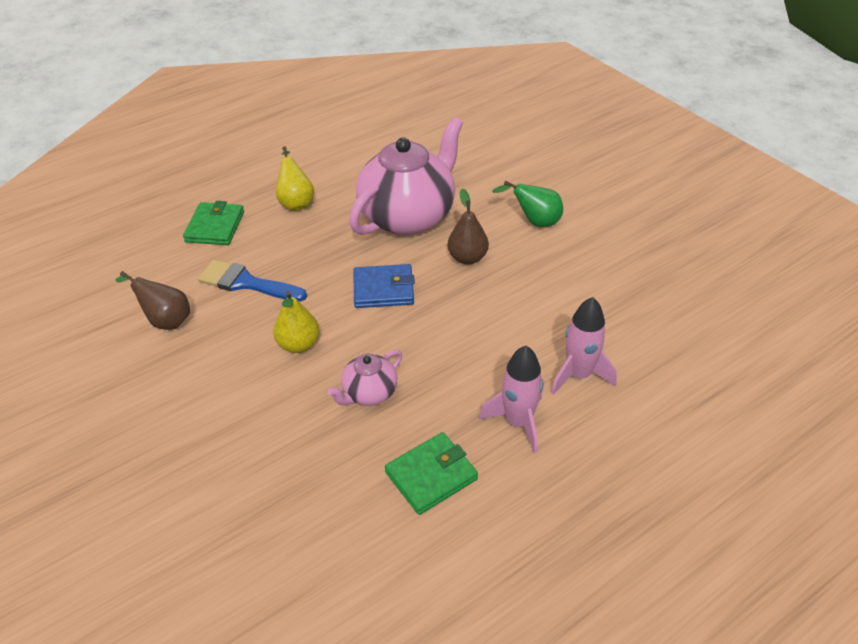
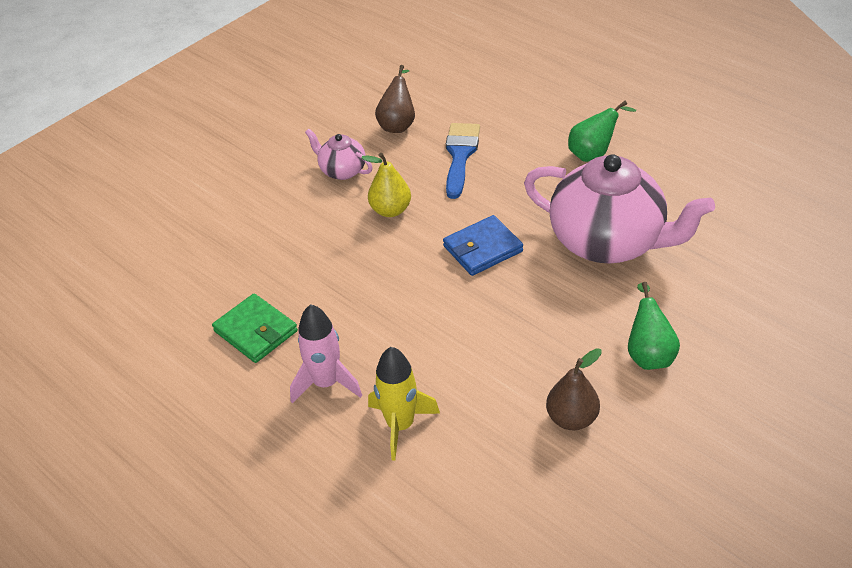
camera: 80 degrees right, 0 degrees up
green wallet [183,201,244,245] -> none
yellow pear [276,147,314,211] -> green pear [568,101,636,162]
pink teapot [328,350,402,406] -> pink teapot moved to [305,129,373,180]
blue wallet [353,264,415,308] -> blue wallet turned 75 degrees clockwise [443,215,523,276]
brown pear [448,189,489,264] -> brown pear moved to [546,348,602,430]
pink rocket [551,297,617,395] -> yellow rocket [368,347,440,461]

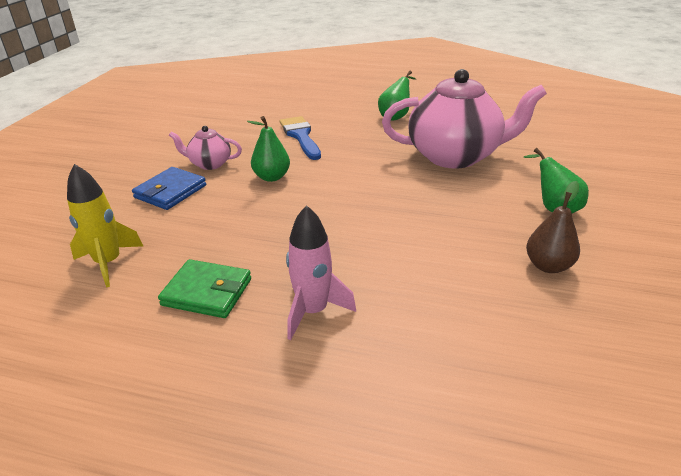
camera: 30 degrees left, 10 degrees down
yellow pear [361,153,411,217] -> green pear [247,116,290,182]
yellow rocket [368,347,440,461] -> yellow rocket moved to [67,164,143,287]
brown pear [375,65,415,133] -> none
blue wallet [443,215,523,276] -> blue wallet moved to [132,167,206,210]

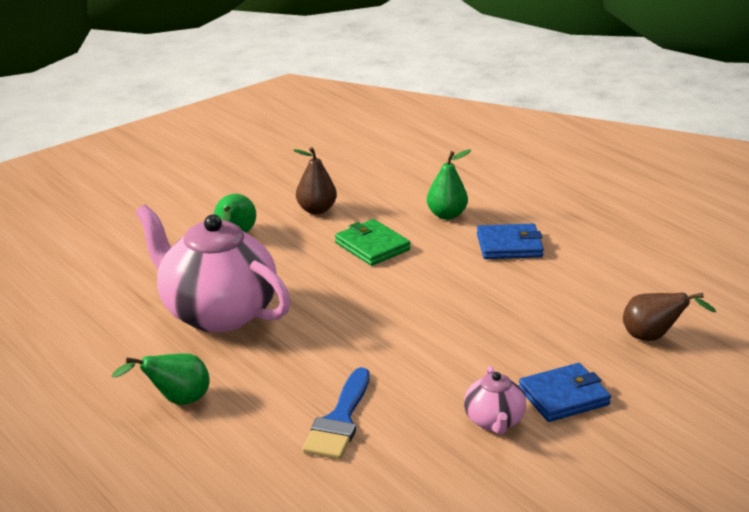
camera: 145 degrees left, 5 degrees down
yellow rocket [67,164,143,287] -> brown pear [623,293,716,341]
green wallet [158,259,251,318] -> green wallet moved to [335,219,411,266]
pink teapot [169,126,242,170] -> pink teapot turned 45 degrees clockwise [464,366,526,435]
green pear [247,116,290,182] -> green pear moved to [427,149,471,220]
pink rocket [286,205,356,340] -> blue wallet [477,224,544,259]

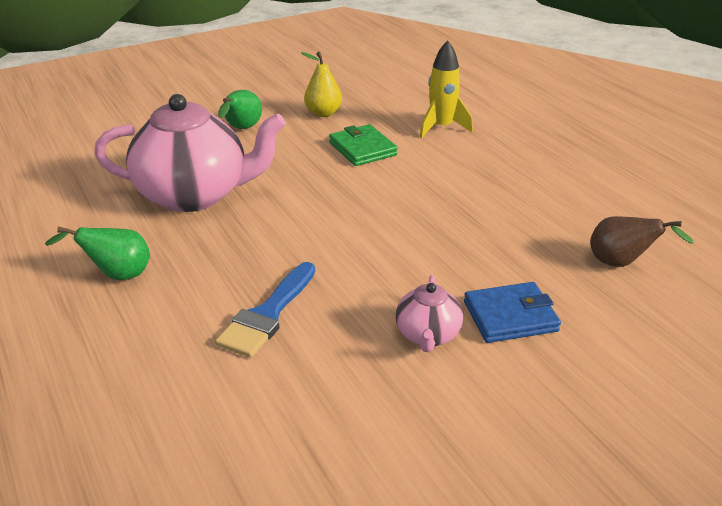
camera: 10 degrees right, 5 degrees up
pink teapot [135,204,291,333] -> pink teapot turned 135 degrees clockwise [94,94,286,212]
brown pear [293,147,337,215] -> yellow pear [301,52,342,117]
green pear [427,149,471,220] -> yellow rocket [420,40,473,138]
blue wallet [477,224,544,259] -> none

